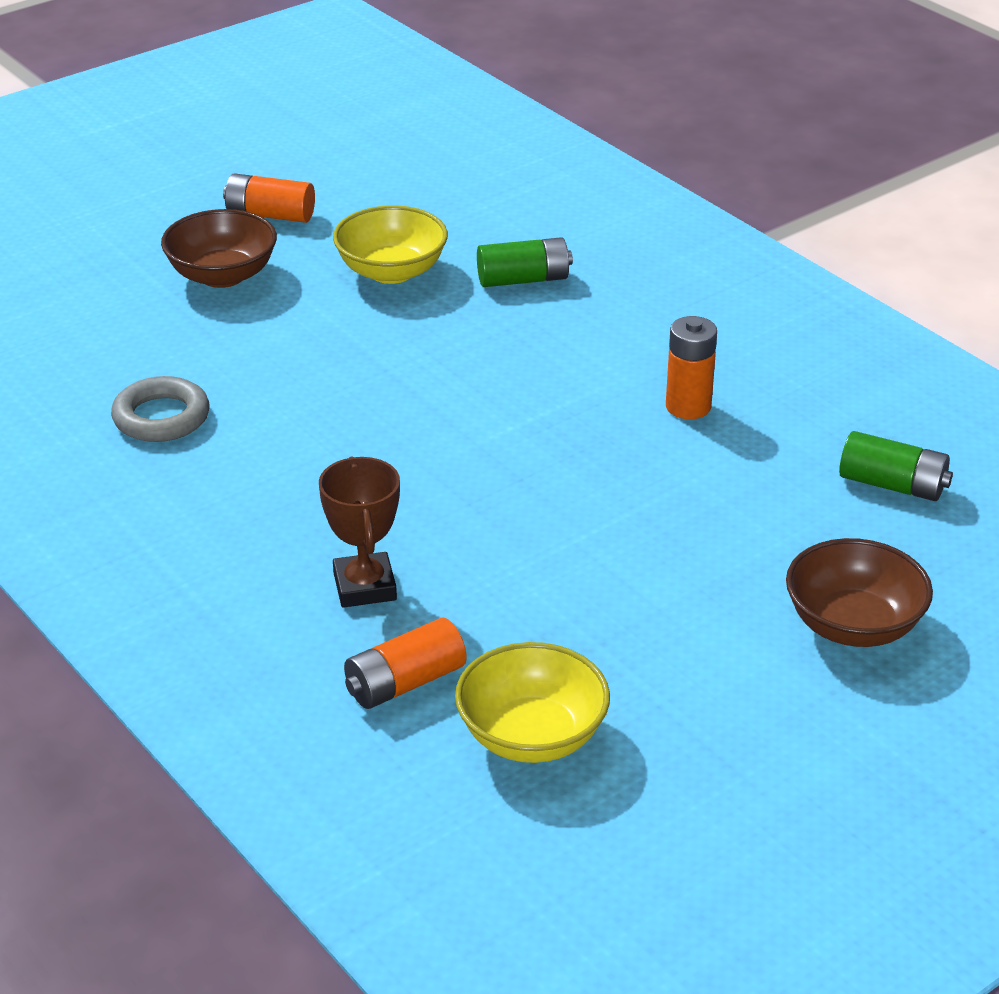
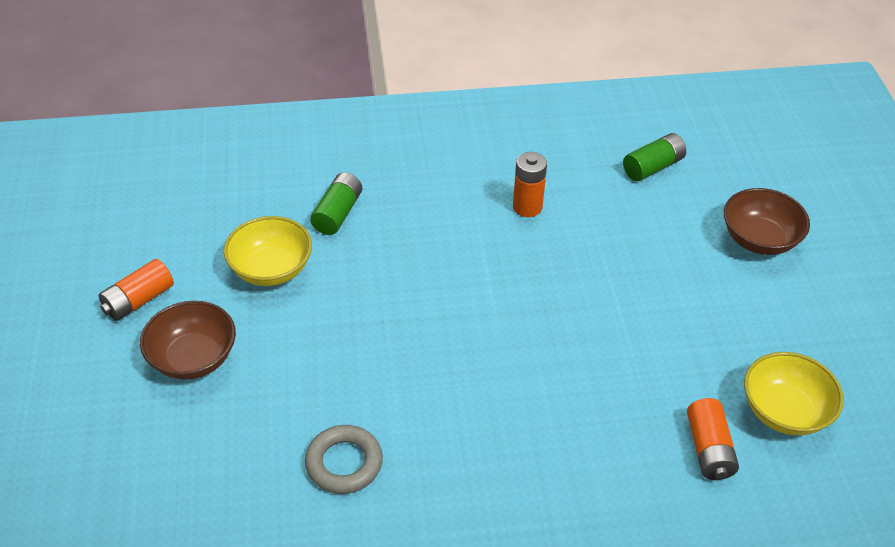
camera: 60 degrees left, 10 degrees up
brown trophy [319,456,400,608] -> none

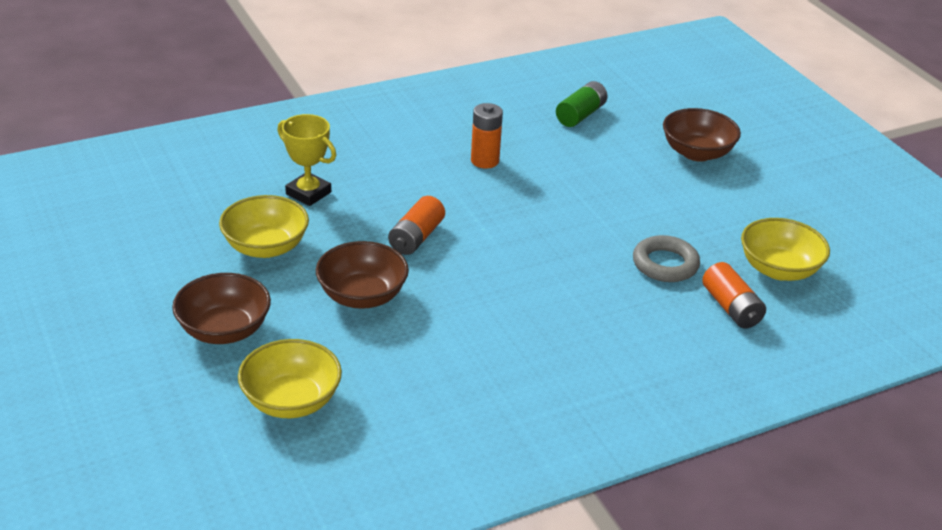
camera: 20 degrees left, 10 degrees down
orange battery [99,259,174,321] -> orange battery moved to [388,196,445,255]
grey ring [305,425,383,494] -> grey ring moved to [633,235,700,282]
green battery [310,172,362,235] -> yellow trophy [277,114,336,206]
none -> yellow bowl [238,339,342,418]
none -> brown bowl [316,241,409,309]

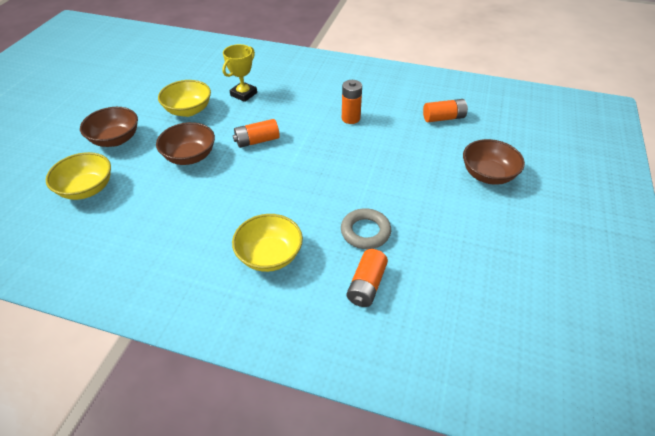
camera: 45 degrees right, 10 degrees up
yellow trophy [277,114,336,206] -> yellow trophy turned 45 degrees clockwise [222,44,257,102]
green battery [556,81,608,127] -> orange battery [423,99,468,122]
yellow bowl [741,218,830,281] -> yellow bowl moved to [232,214,303,272]

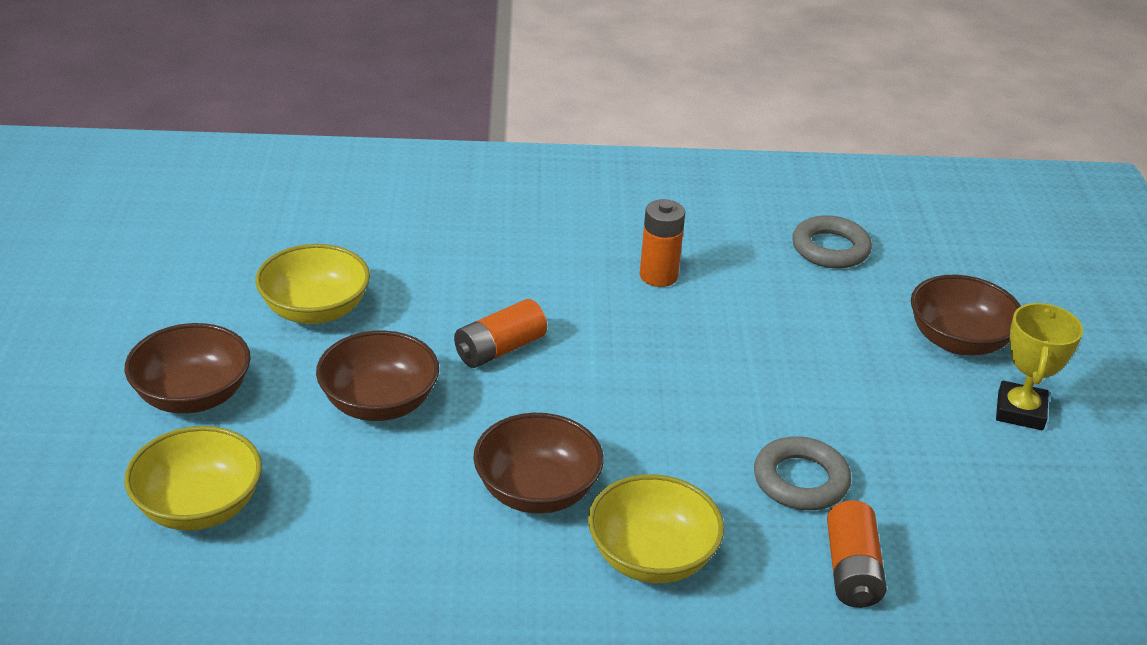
camera: 20 degrees left, 10 degrees down
yellow trophy [222,44,257,102] -> yellow trophy moved to [996,303,1083,430]
orange battery [423,99,468,122] -> grey ring [792,215,872,268]
none -> brown bowl [473,413,604,514]

